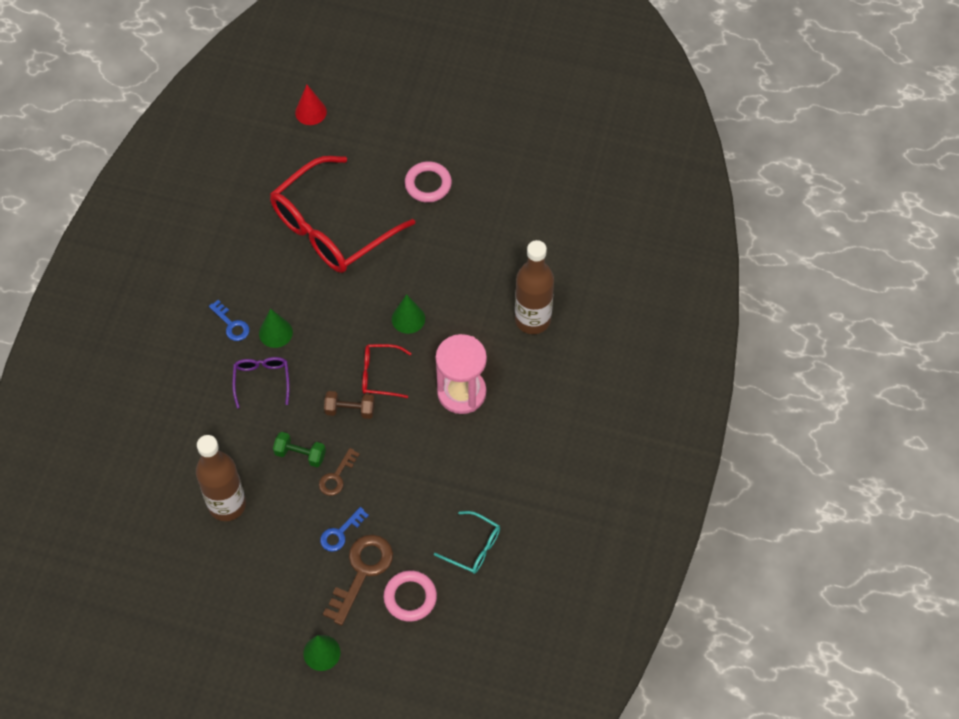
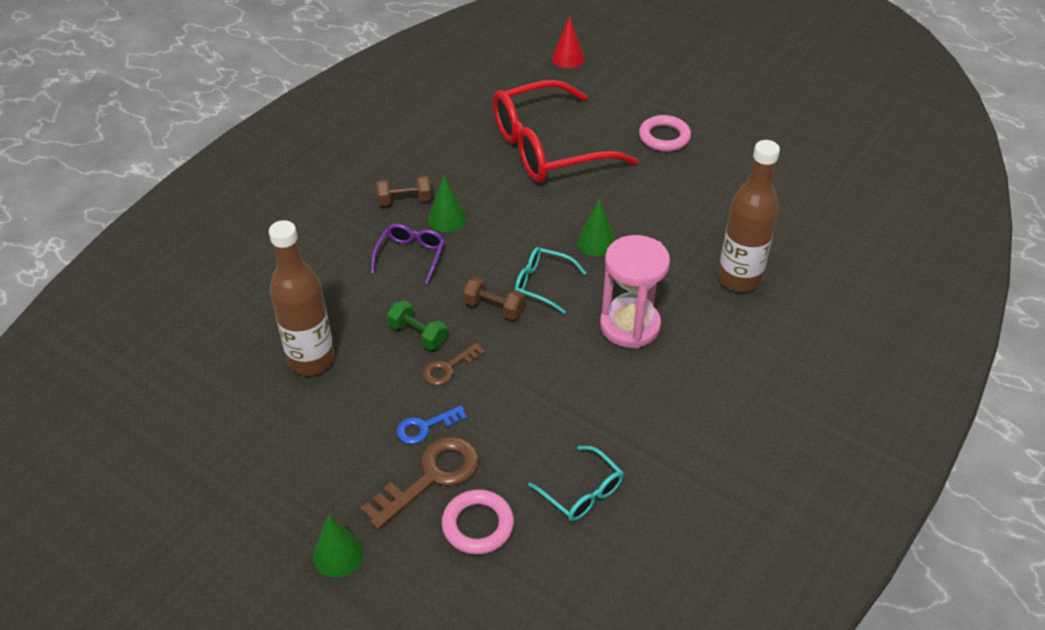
camera: 20 degrees right, 15 degrees down
blue key [209,300,249,341] -> brown dumbbell [376,176,432,206]
red glasses [362,344,412,398] -> turquoise glasses [515,247,586,314]

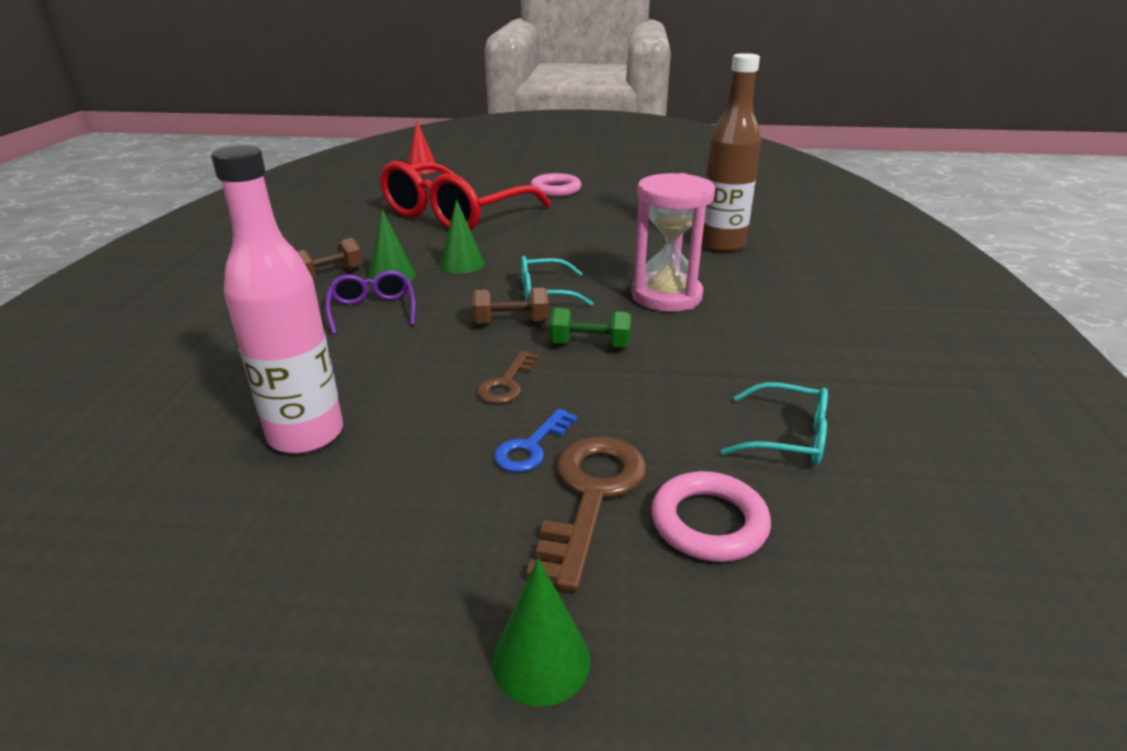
camera: 30 degrees left, 15 degrees down
brown bottle [269,220,335,376] -> pink bottle [211,145,343,454]
green dumbbell [387,300,447,350] -> green dumbbell moved to [550,308,631,347]
green cone [577,199,615,256] -> green cone moved to [439,199,485,273]

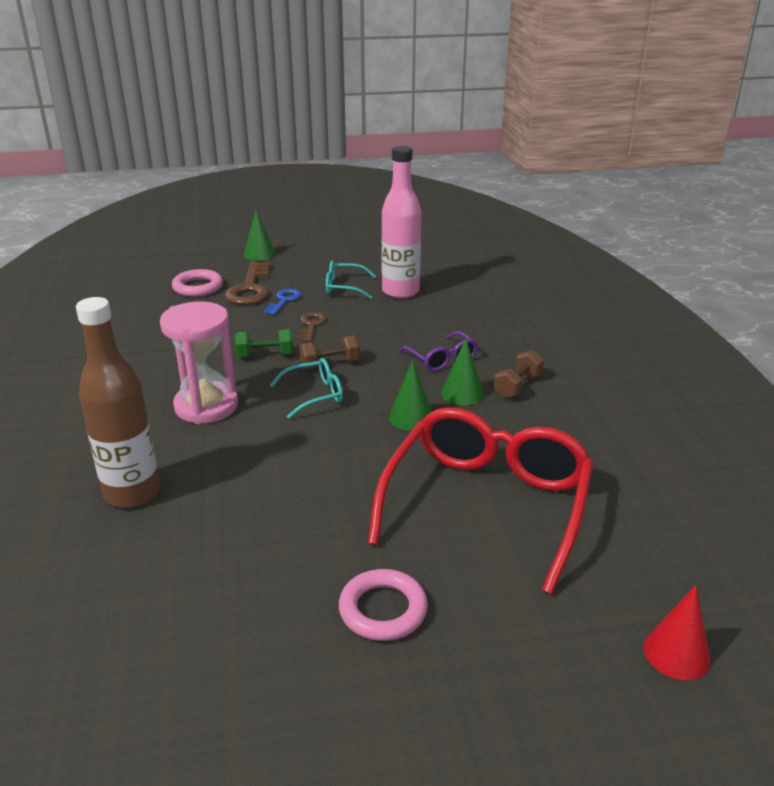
camera: 165 degrees right, 0 degrees up
turquoise glasses [721,382,828,465] -> turquoise glasses moved to [326,260,376,299]

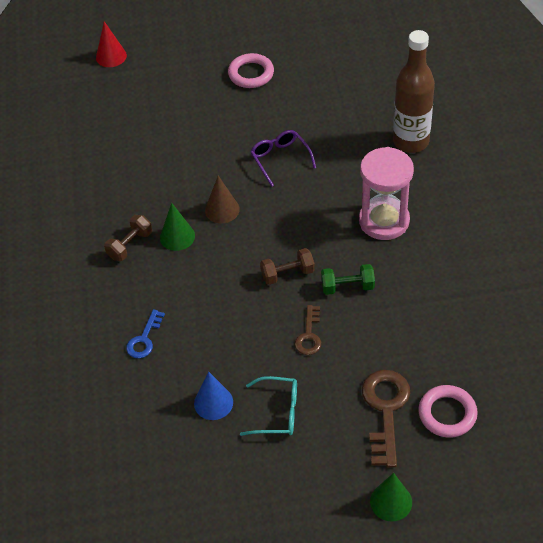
camera: 175 degrees left, 20 degrees up
blue key [264,289,301,315] -> blue key moved to [126,309,165,358]
turquoise glasses [270,358,343,419] -> none
red glasses [368,407,593,595] -> none
pink bottle [381,146,421,299] -> blue cone [194,372,233,420]
green cone [389,360,432,431] -> brown cone [205,176,240,223]
purple glasses [399,331,478,371] -> purple glasses moved to [250,130,316,187]

